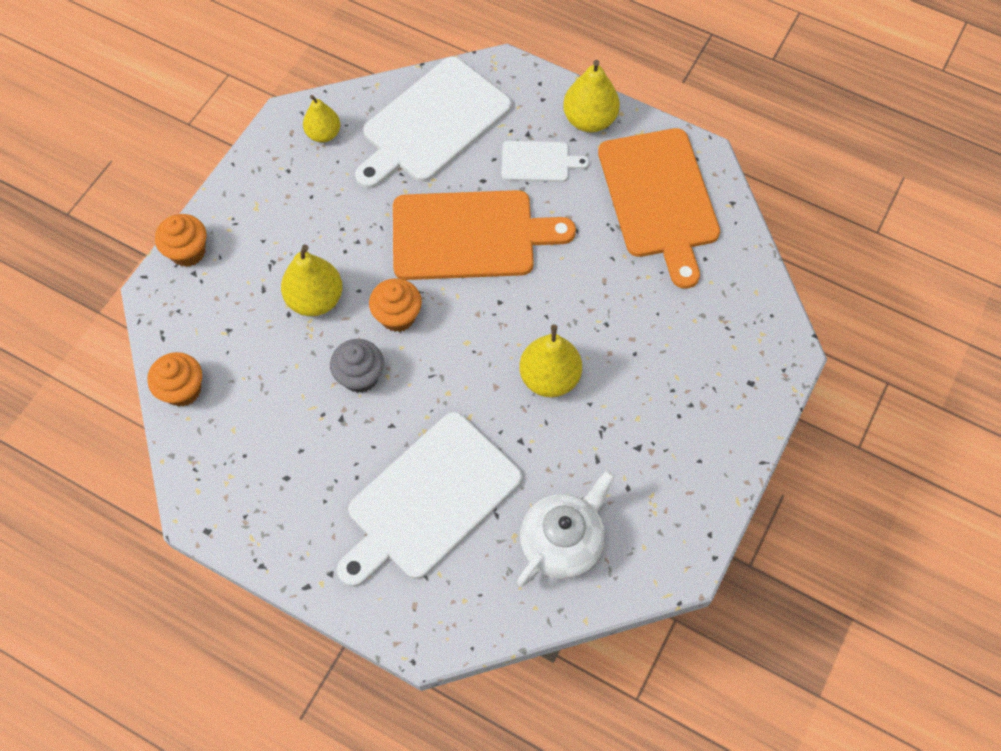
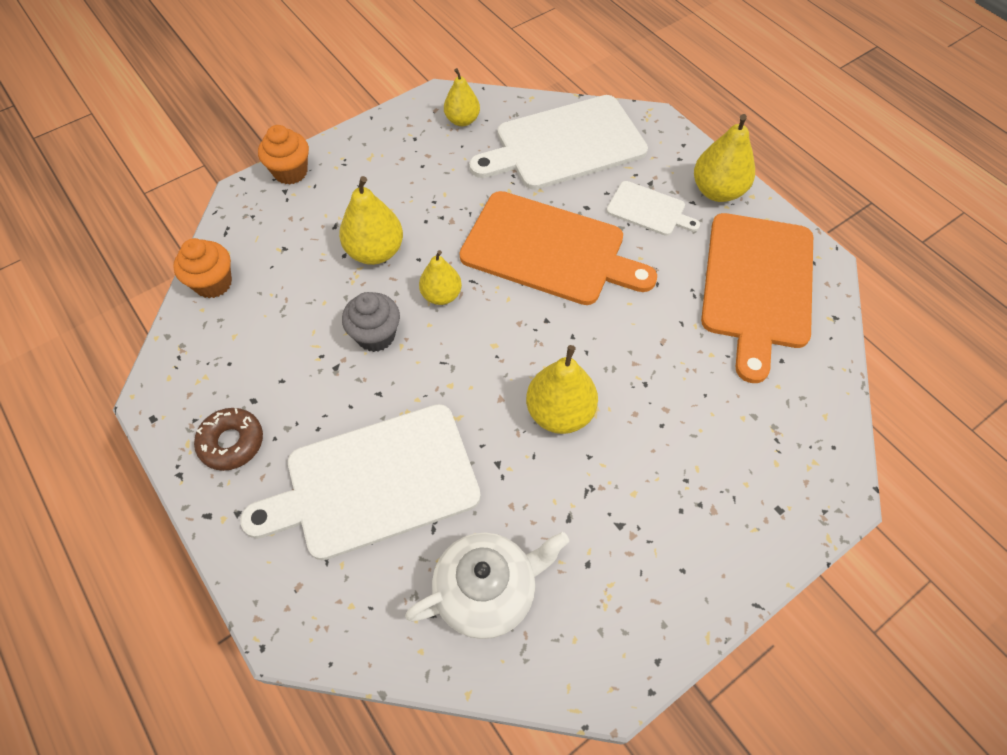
camera: 25 degrees right, 5 degrees down
orange cupcake [369,278,422,332] -> yellow pear [419,250,462,305]
none -> brown donut [194,408,263,471]

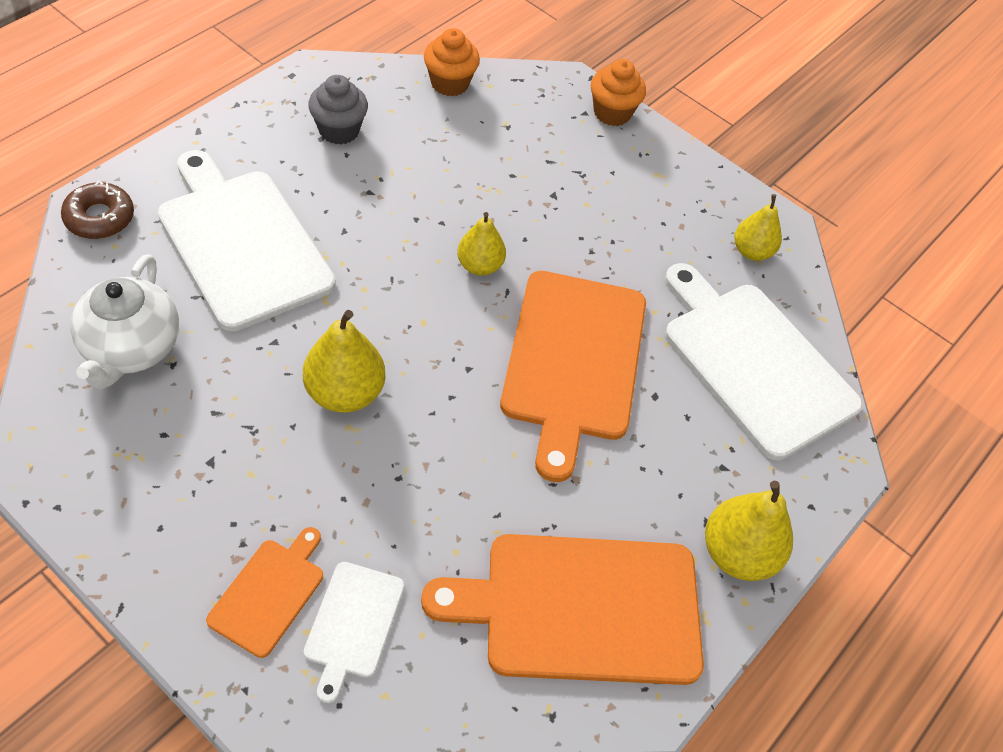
camera: 70 degrees right, 5 degrees down
brown donut [194,408,263,471] -> brown donut moved to [61,180,134,239]
yellow pear [339,176,403,265] -> none
grey cupcake [342,292,400,352] -> grey cupcake moved to [308,75,368,145]
white teapot [405,532,569,639] -> white teapot turned 45 degrees clockwise [70,254,179,389]
white cutting board [607,181,700,236] -> white cutting board moved to [304,562,405,703]
none -> orange cutting board [206,527,323,658]

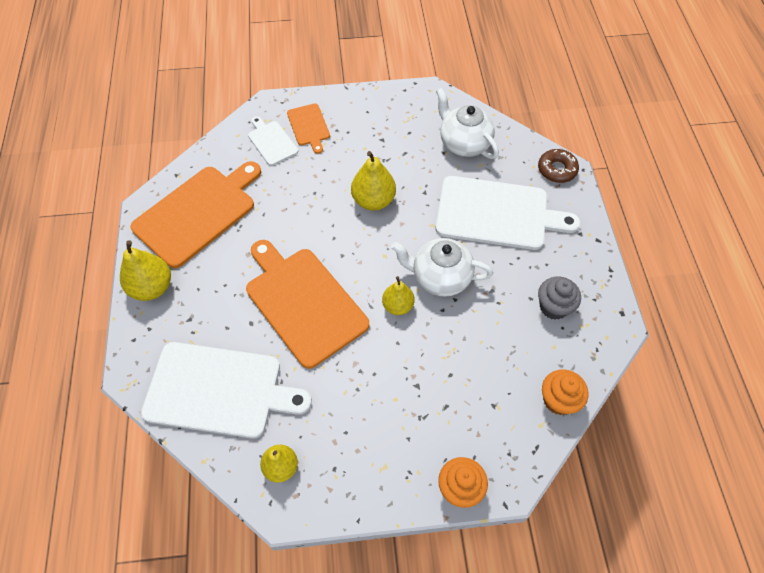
camera: 140 degrees right, 5 degrees up
none -> white teapot [391,238,493,297]

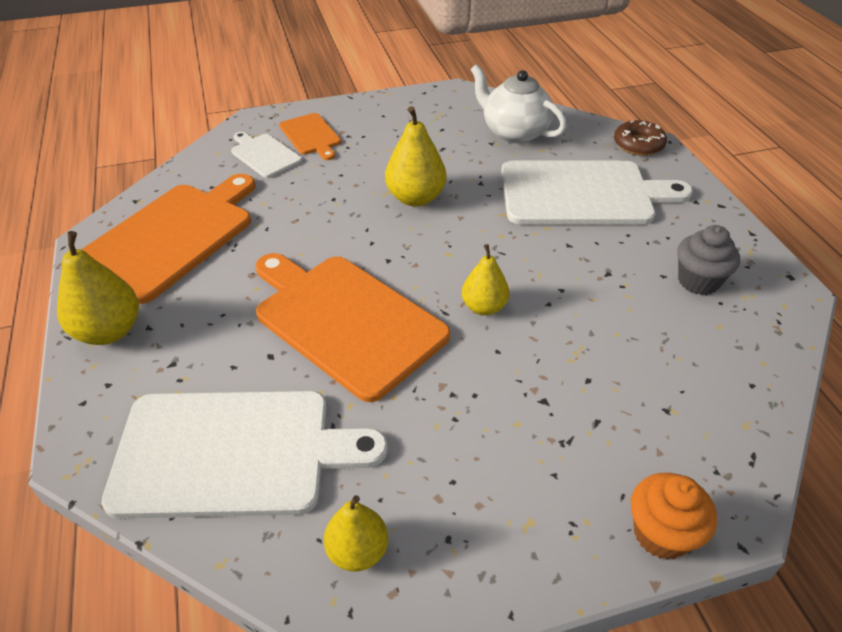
camera: 10 degrees left, 15 degrees down
white teapot [391,238,493,297] -> none
orange cupcake [542,369,588,415] -> none

